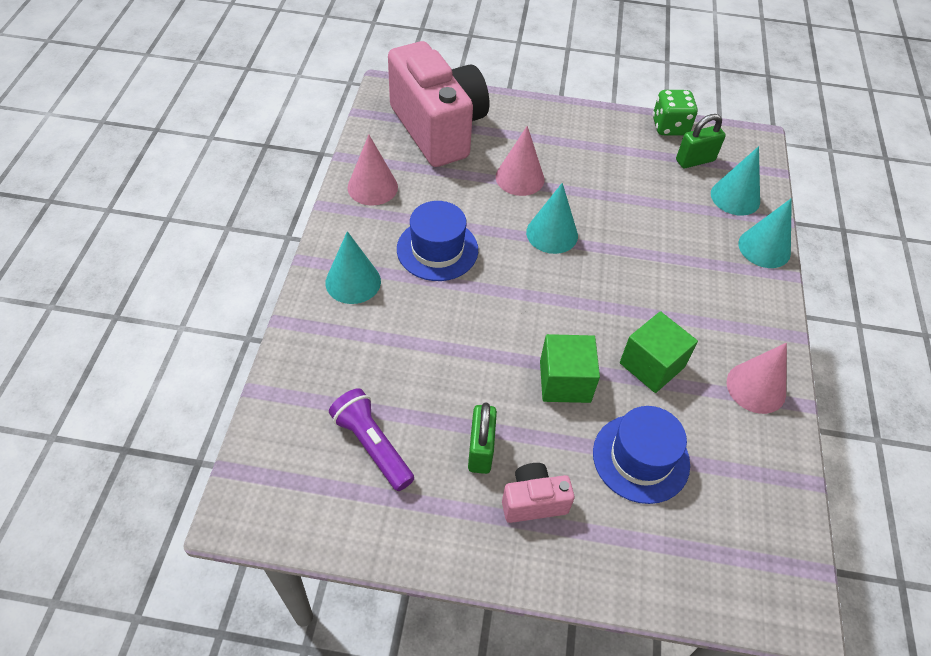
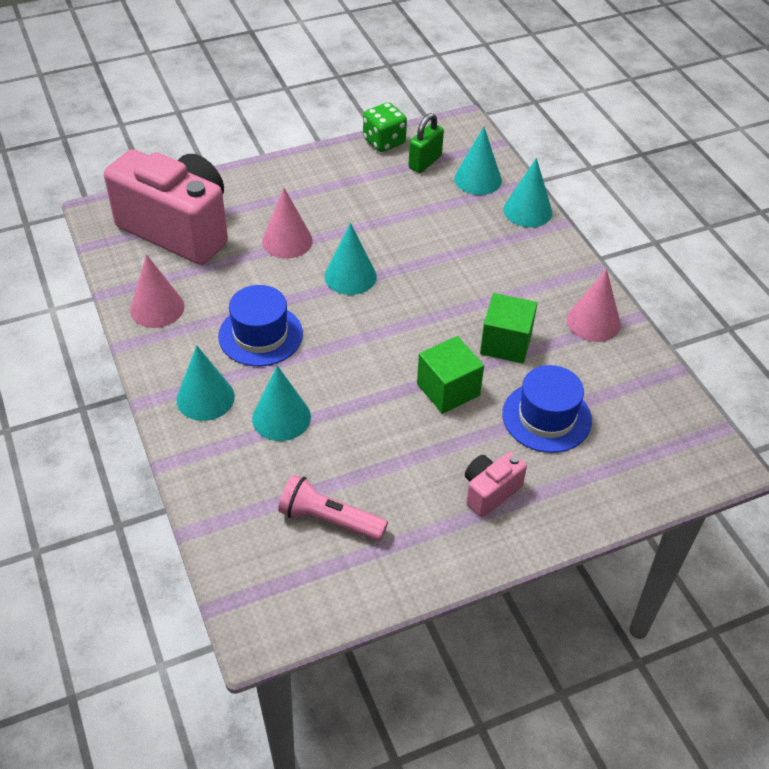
camera: 30 degrees left, 5 degrees down
purple flashlight [329,388,414,491] -> pink flashlight [278,475,388,541]
green padlock [468,403,497,474] -> none
none -> turquoise cone [252,365,311,441]

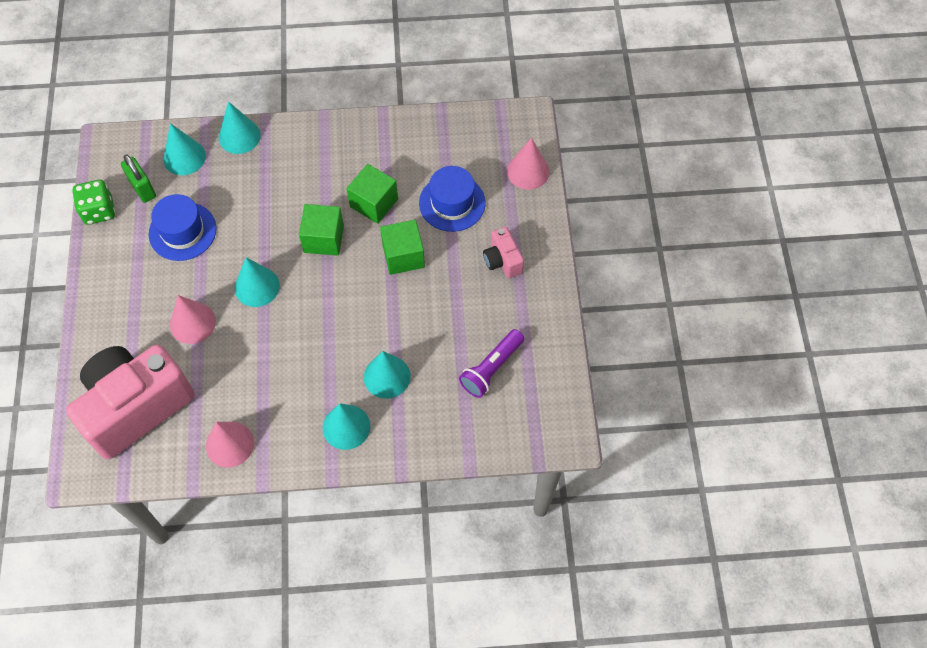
camera: 70 degrees left, 15 degrees up
blue hat [218,285,303,366] -> blue hat moved to [149,194,216,261]
pink flashlight [278,475,388,541] -> purple flashlight [459,329,524,398]
pink cone [567,269,621,342] -> pink cone moved to [507,138,549,190]
none -> green cube [299,204,344,256]

